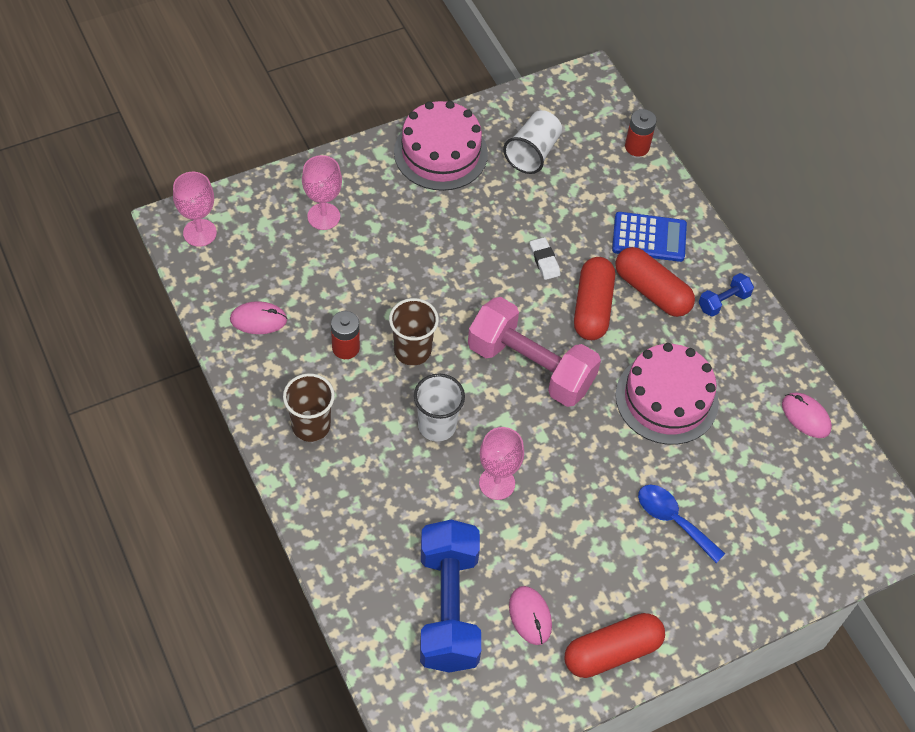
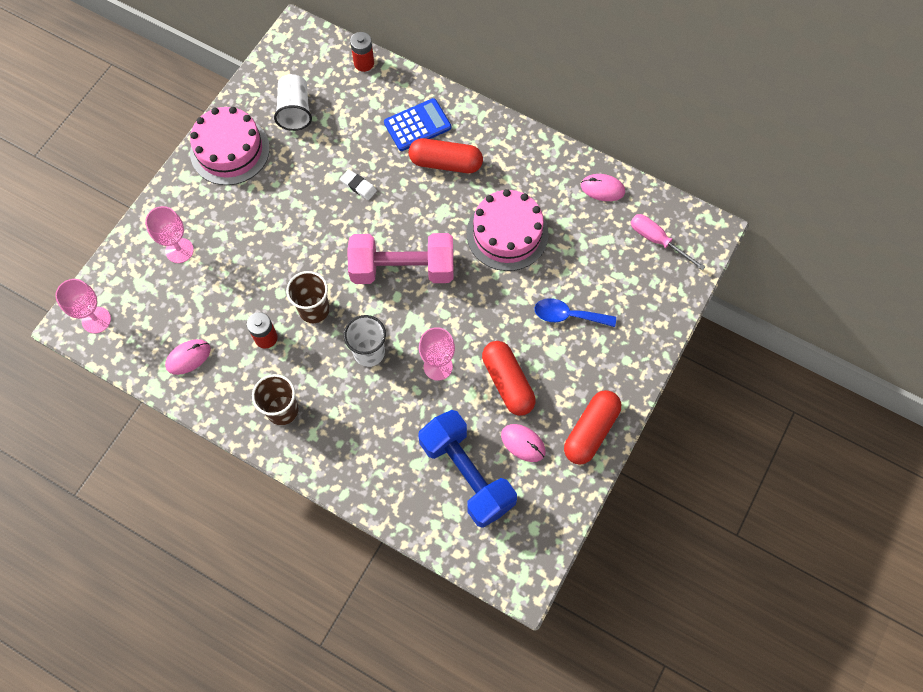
camera: 30 degrees left, 10 degrees up
red capsule [574,257,615,340] -> red capsule moved to [482,341,536,416]
blue dumbbell [699,273,754,317] -> none
none -> pink screwdriver [631,214,706,270]

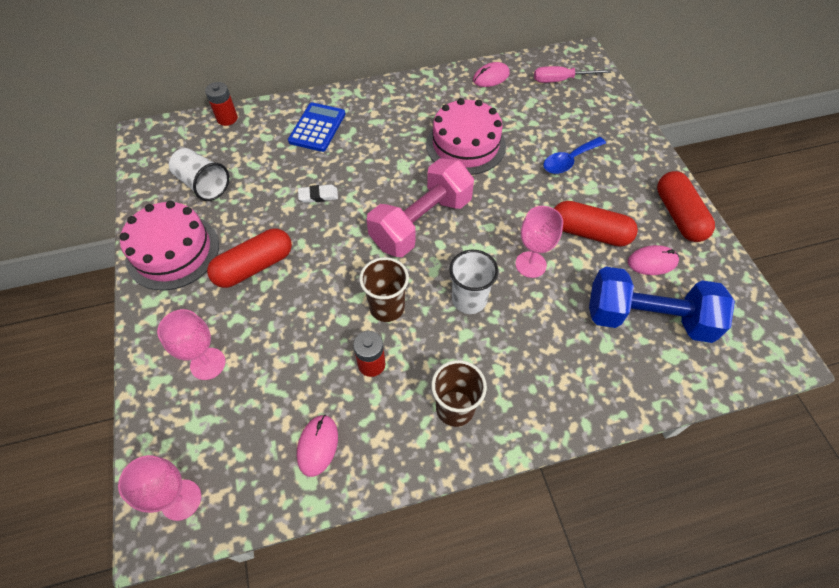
camera: 45 degrees left, 10 degrees down
red capsule [409,138,483,173] -> red capsule moved to [207,229,292,288]

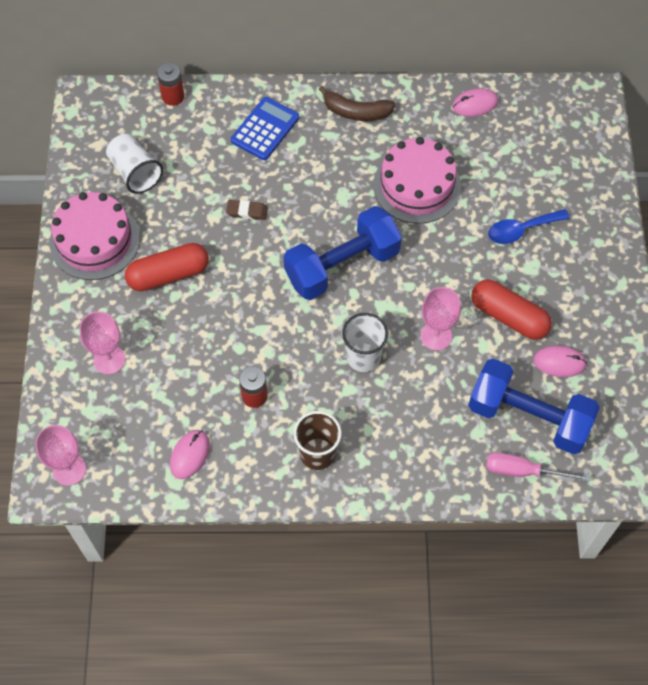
camera: 15 degrees right, 5 degrees up
white eraser [298,184,338,203] -> brown eraser [226,200,268,220]
brown cup [359,257,409,322] -> none
pink dumbbell [367,158,474,257] -> blue dumbbell [284,206,402,300]
pink screwdriver [534,66,611,83] -> pink screwdriver moved to [486,453,591,482]
red capsule [657,171,715,242] -> none
none -> brown banana [319,86,396,121]

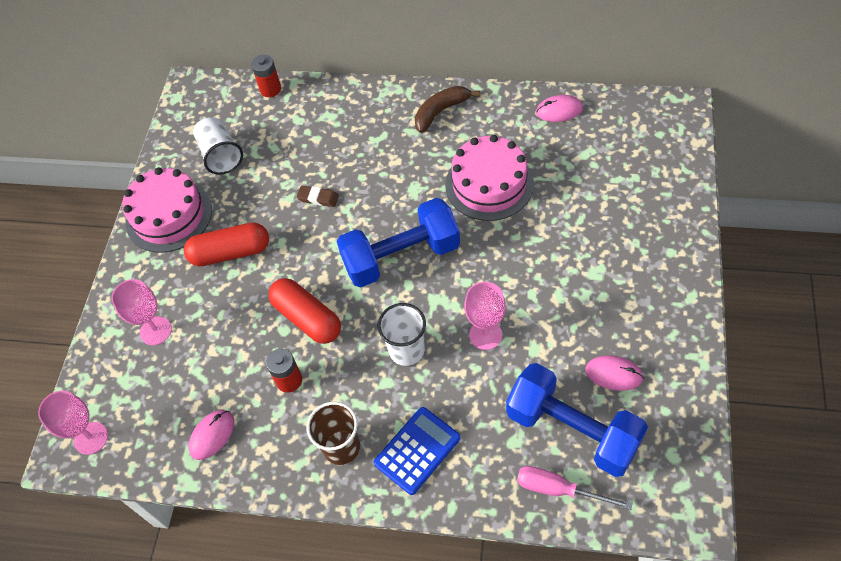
camera: 15 degrees right, 5 degrees down
blue calculator [231,97,299,160] -> blue calculator moved to [374,407,460,495]
brown banana [319,86,396,121] -> brown banana turned 120 degrees clockwise [415,86,480,133]
red capsule [471,279,552,340] -> red capsule moved to [268,278,341,344]
blue spoon [488,209,570,244] -> none

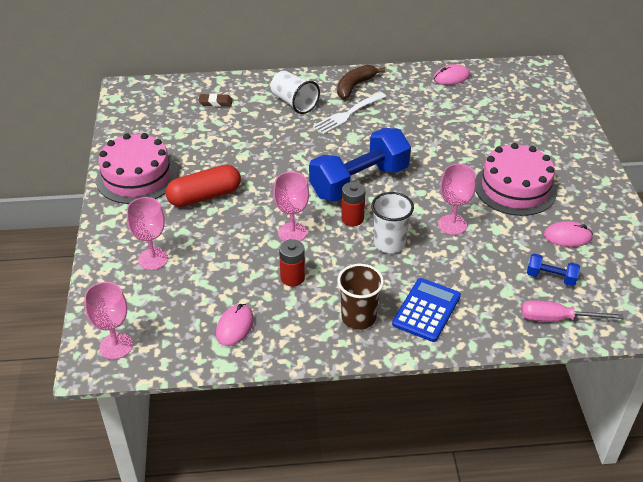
camera: 20 degrees left, 15 degrees down
white cup [193,117,243,175] -> white cup moved to [271,71,320,114]
red battery [251,55,281,97] -> red battery moved to [341,182,365,226]
red capsule [268,278,341,344] -> pink goblet [274,172,309,241]
brown eraser [296,186,339,207] -> brown eraser moved to [198,93,233,107]
pink cake [445,135,534,221] -> pink cake moved to [476,143,557,216]
blue dumbbell [506,363,648,477] -> blue dumbbell [527,253,580,286], size x0.44
none -> white fork [313,92,387,134]

